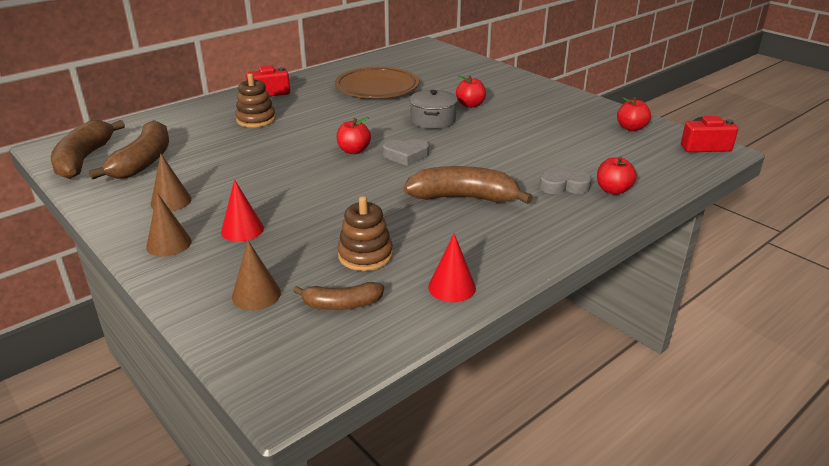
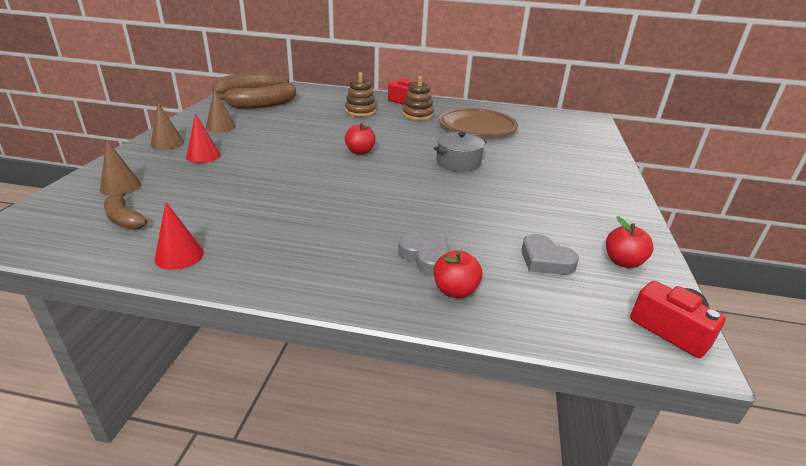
camera: 50 degrees right, 0 degrees up
brown stacking toy [337,196,393,271] -> brown stacking toy moved to [402,76,434,120]
grey heart [383,139,429,166] -> grey heart moved to [521,234,579,275]
brown banana [404,166,533,204] -> none
red apple [456,75,486,108] -> none

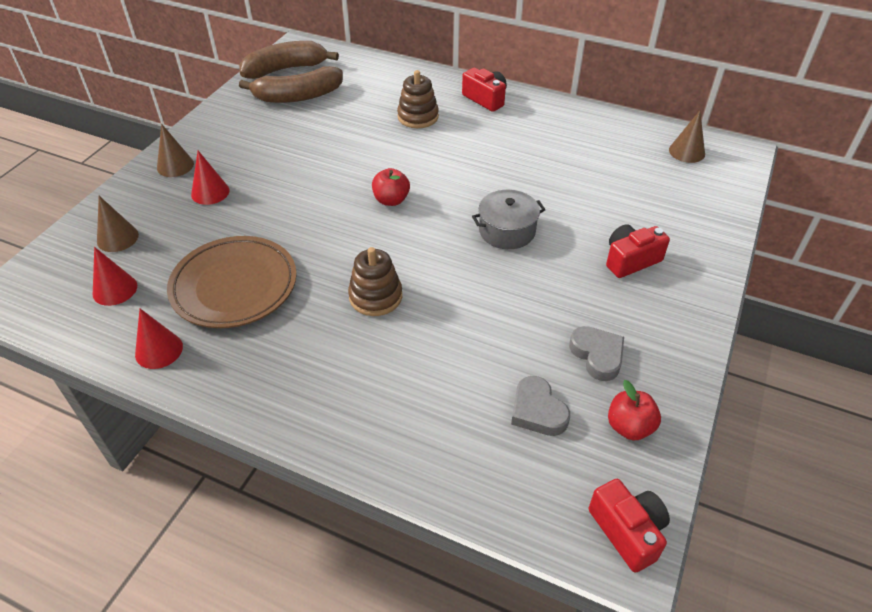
camera: 15 degrees right, 15 degrees up
brown banana [104,191,147,230] -> red cone [93,247,137,306]
brown cone [206,88,236,132] -> brown cone moved to [669,111,705,163]
grey heart [398,233,449,276] -> grey heart moved to [569,326,624,381]
brown stacking toy [402,76,434,120] -> brown stacking toy moved to [348,247,402,316]
red apple [434,250,483,298] -> none
brown plate [439,108,518,137] -> brown plate moved to [167,236,297,328]
none -> red camera [606,224,670,278]

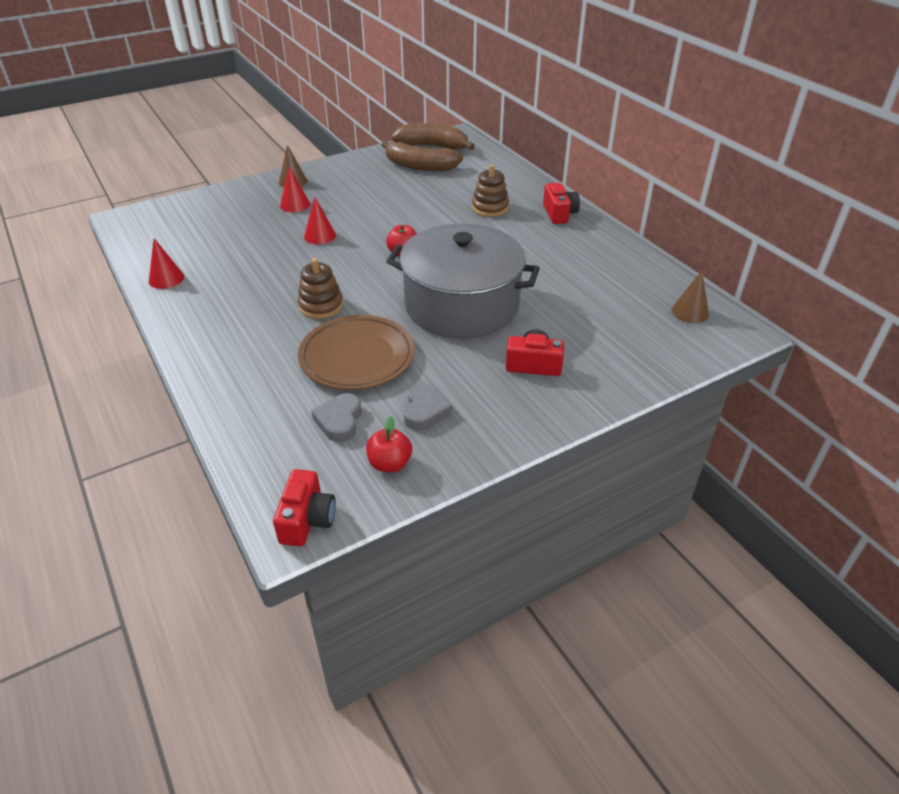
camera: 35 degrees right, 5 degrees down
red cone [93,247,137,306] -> red cone moved to [304,197,336,244]
brown cone [97,196,139,252] -> none
brown plate [167,236,297,328] -> brown plate moved to [298,315,414,390]
grey pot [472,190,546,249] -> grey pot [386,224,540,338], size x2.22

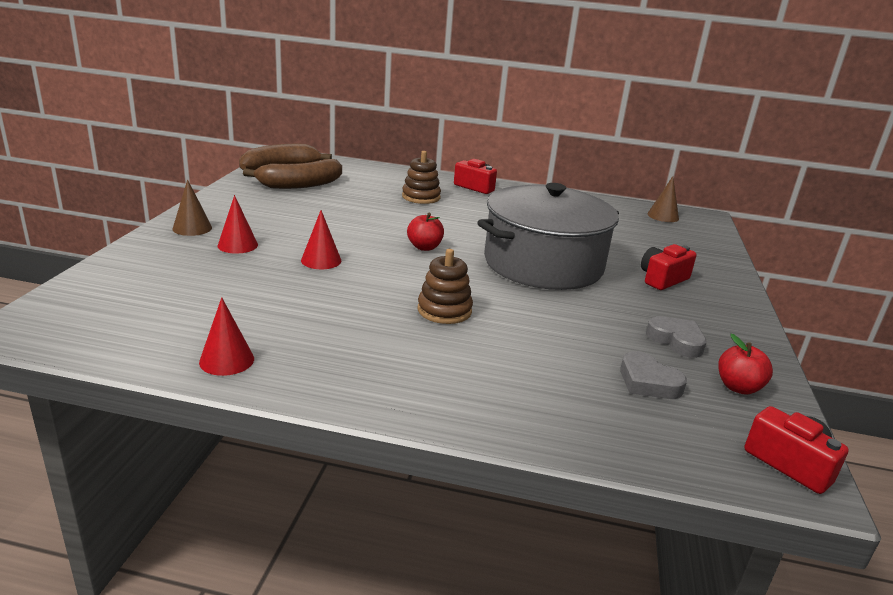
camera: 50 degrees left, 15 degrees down
brown plate [298,315,414,390] -> none

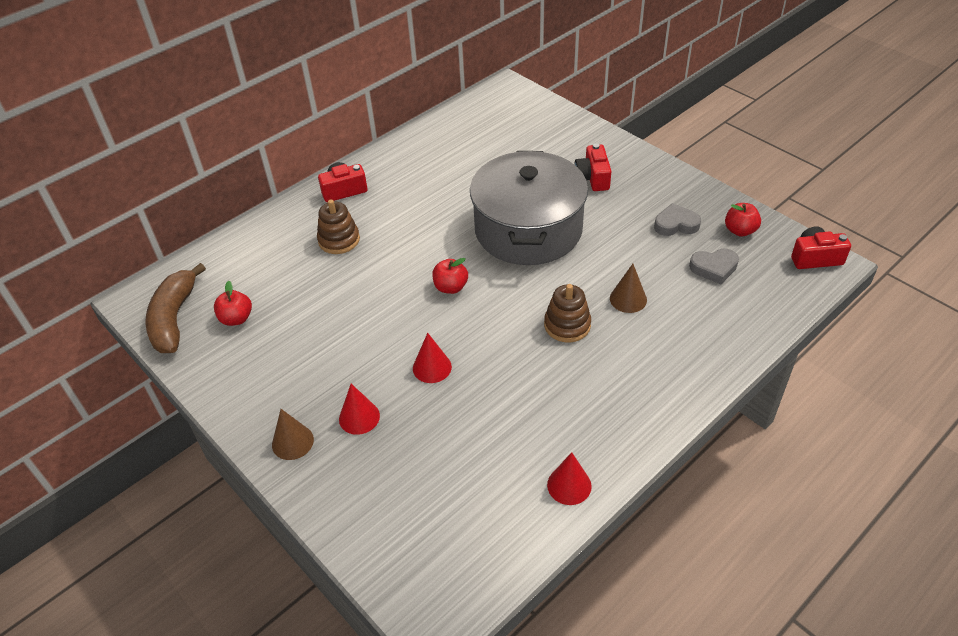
camera: 50 degrees left, 20 degrees up
brown banana [243,159,342,189] -> red apple [214,281,252,326]
brown cone [647,176,679,222] -> brown cone moved to [610,264,647,313]

